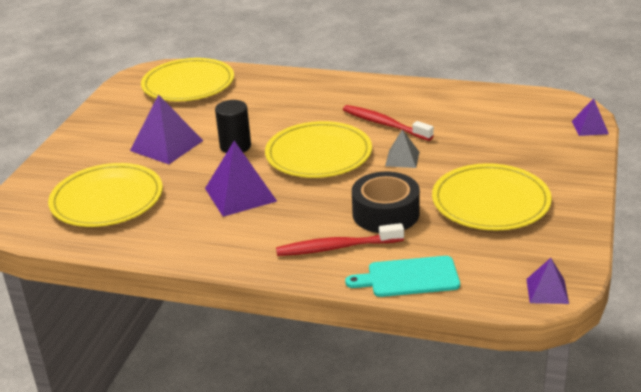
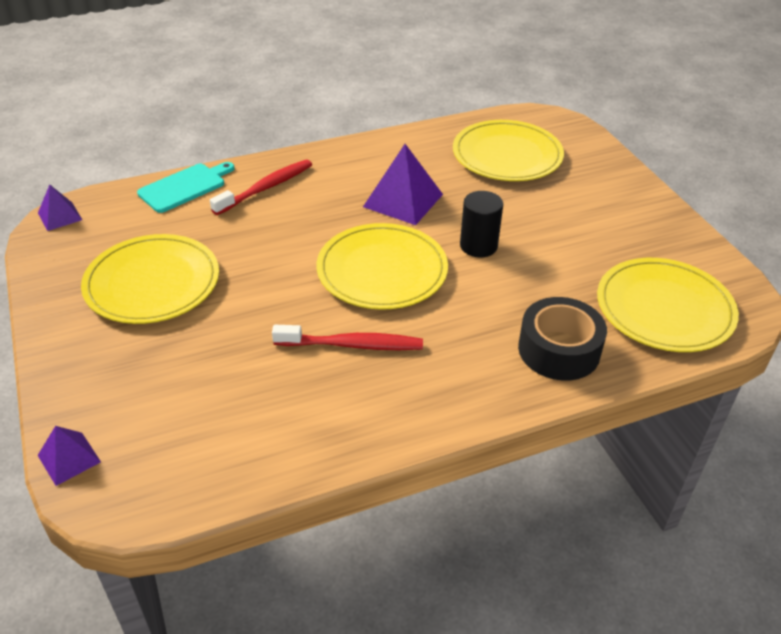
camera: 140 degrees right, 10 degrees up
purple pyramid [130,94,203,164] -> none
black tape [352,172,420,233] -> black tape moved to [518,297,607,381]
grey pyramid [385,129,419,168] -> none

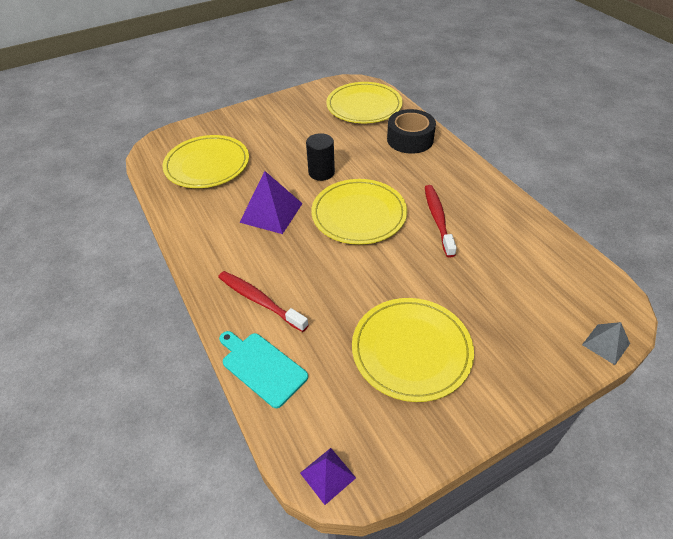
camera: 95 degrees left, 5 degrees up
purple pyramid [38,426,101,486] -> grey pyramid [582,322,630,365]

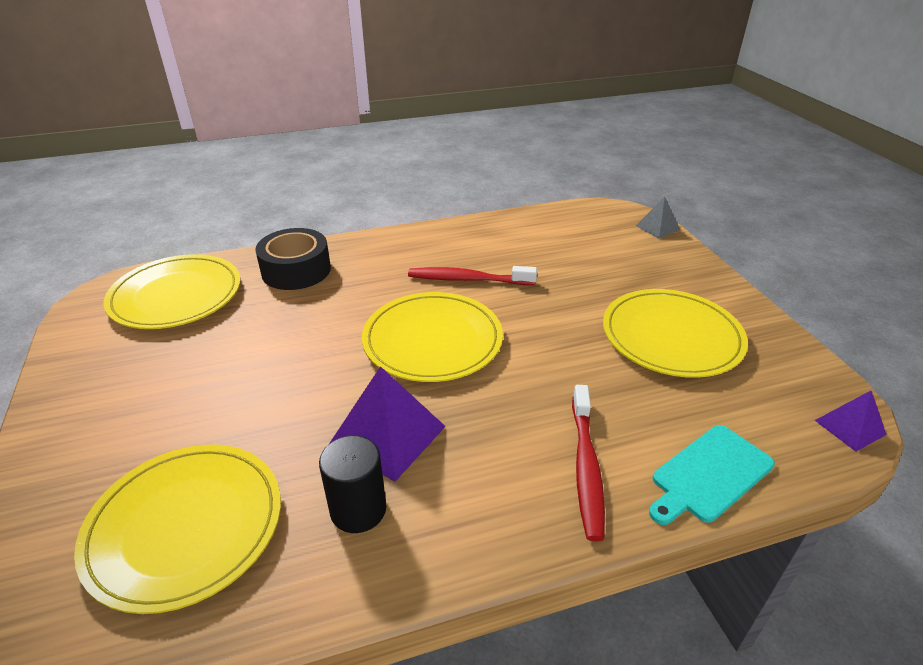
camera: 80 degrees left, 10 degrees down
red toothbrush [218,271,309,332] -> red toothbrush turned 45 degrees counterclockwise [572,385,605,541]
black cylinder [306,133,335,181] -> black cylinder moved to [319,435,386,533]

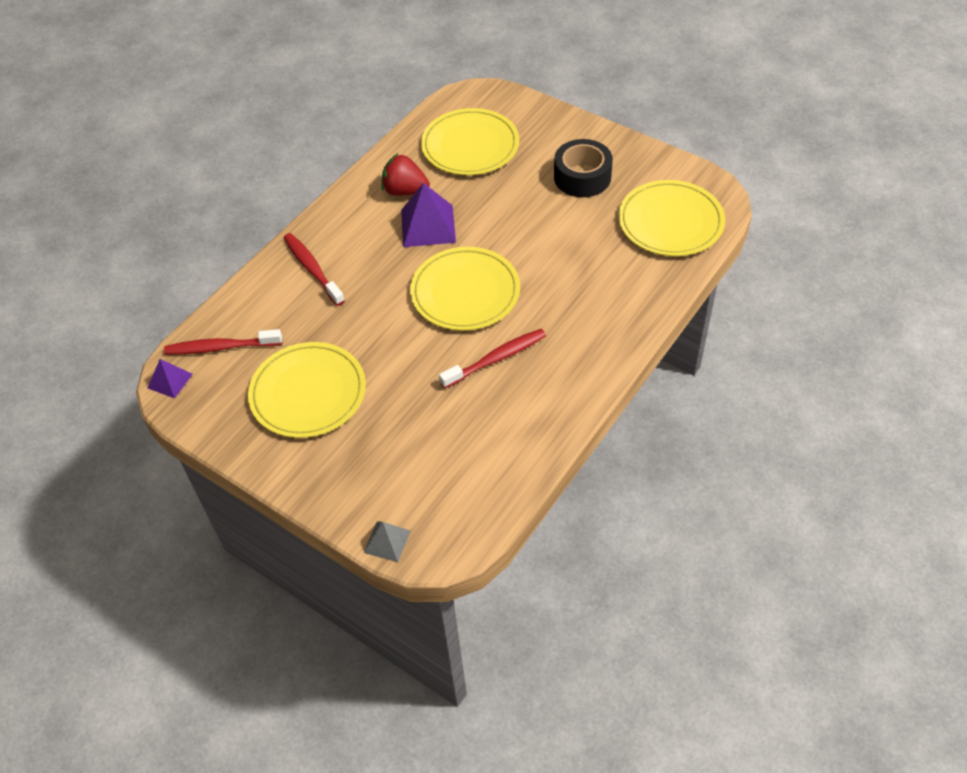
camera: 145 degrees right, 15 degrees up
black tape [255,228,331,290] -> black tape moved to [554,139,613,197]
black cylinder [319,435,386,533] -> red strawberry [382,153,430,196]
turquoise cutting board [649,425,775,525] -> none
none -> red toothbrush [164,329,282,355]

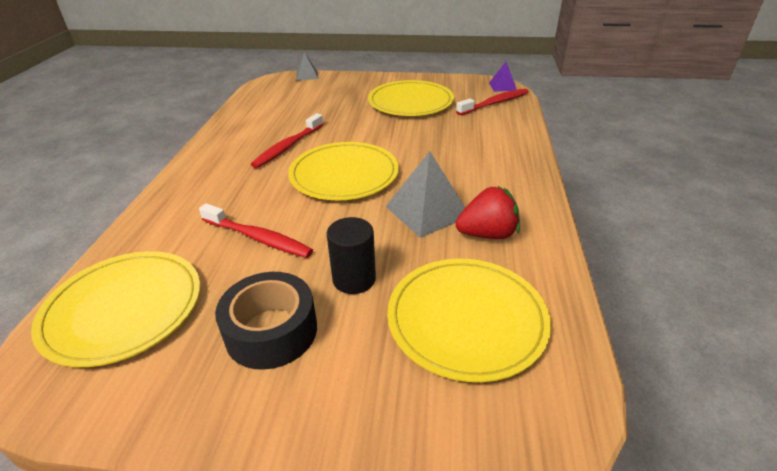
camera: 150 degrees right, 15 degrees down
red toothbrush [284,233,345,306] -> red toothbrush moved to [199,203,313,258]
purple pyramid [401,183,456,247] -> grey pyramid [385,151,466,238]
none -> black cylinder [327,217,376,294]

